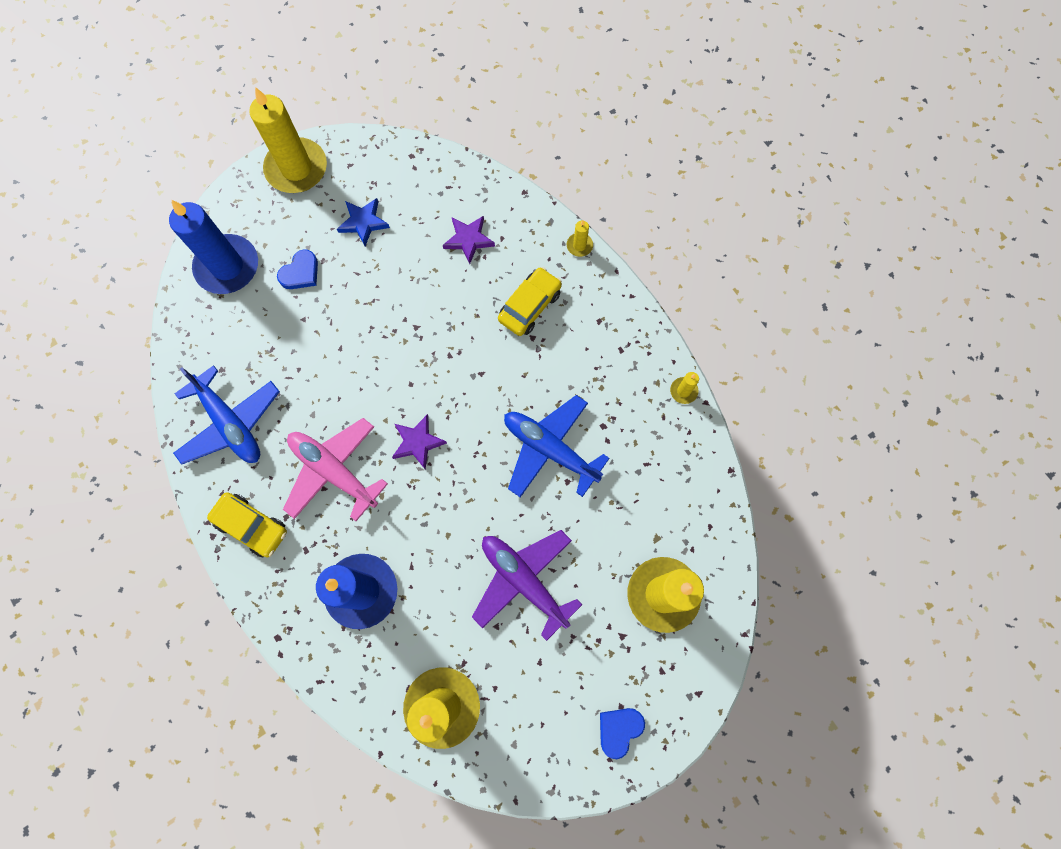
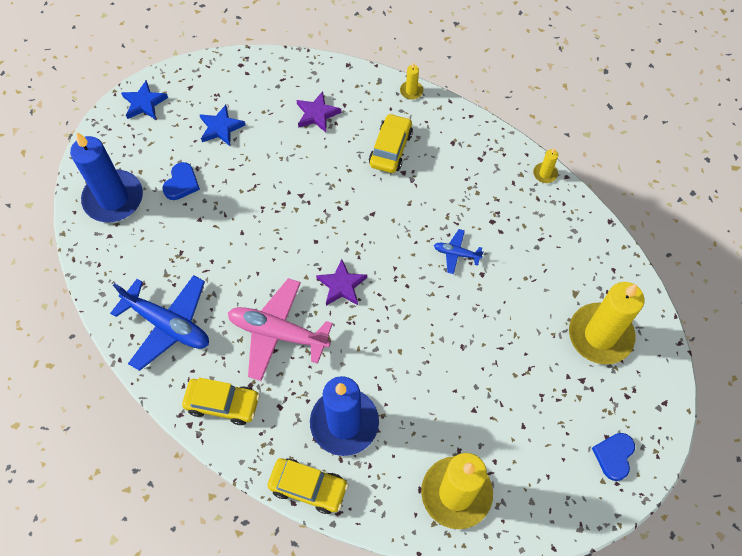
camera: 20 degrees left, 10 degrees down
yellow candle [249,87,327,193] -> blue star [121,80,168,120]
purple plane [472,530,582,641] -> none
blue plane [504,395,610,497] -> blue plane [434,229,484,274], size x0.48
none -> yellow car [268,458,349,514]

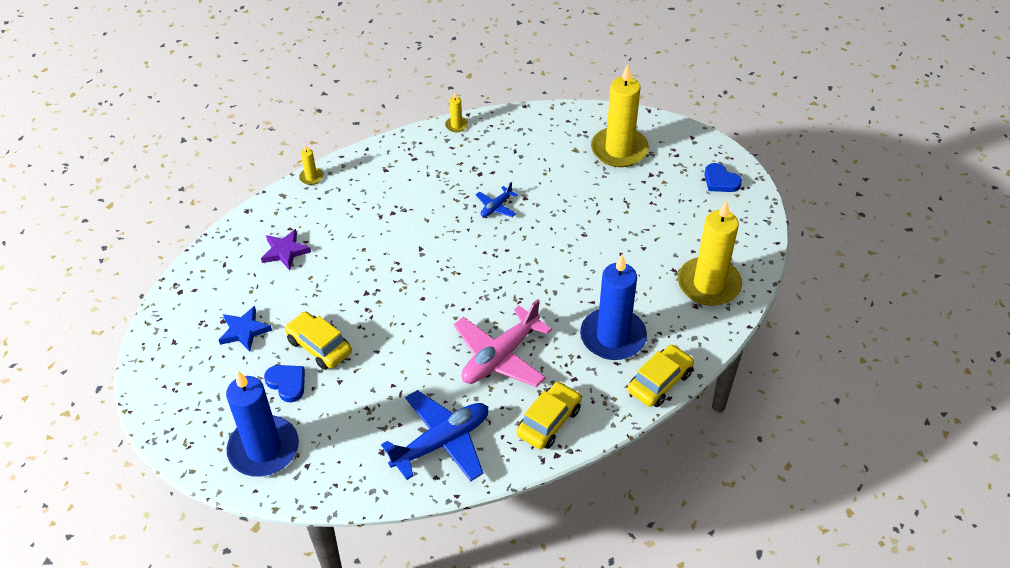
camera: 65 degrees left, 15 degrees down
blue star [121,80,168,120] -> none
purple star [316,259,367,306] -> none
yellow car [369,113,413,173] -> yellow car moved to [285,312,352,370]

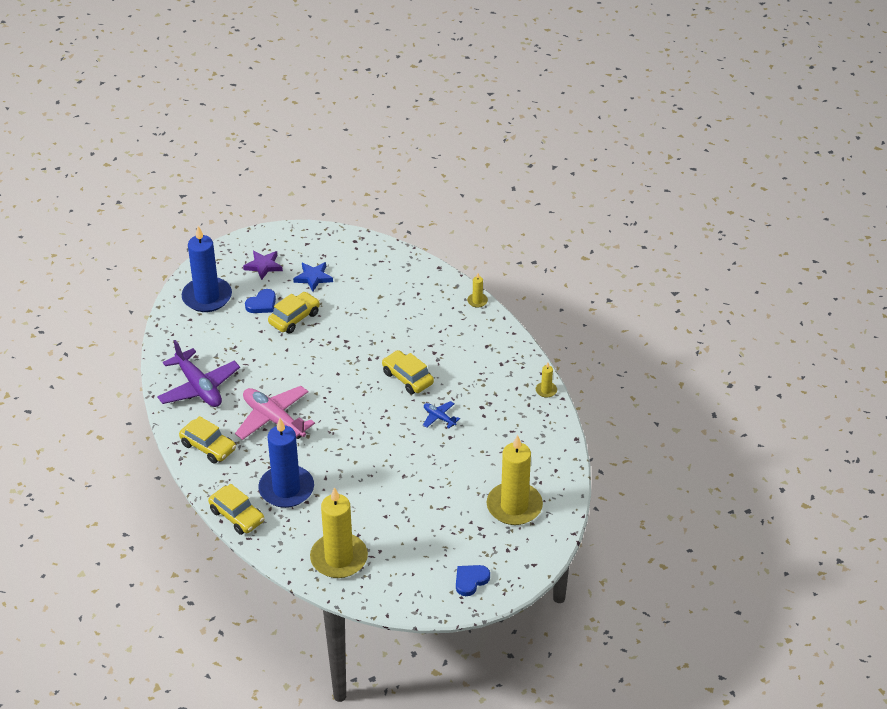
camera: 90 degrees right, 5 degrees down
purple star [261,229,311,270] -> purple star moved to [243,251,283,280]
blue plane [381,390,488,481] -> purple plane [157,340,240,407]
none -> yellow car [382,350,434,394]

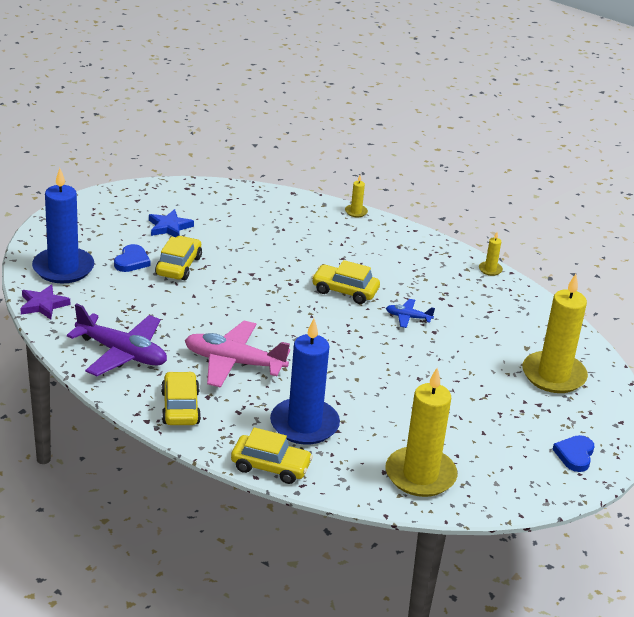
camera: 30 degrees left, 10 degrees down
yellow car [179,416,236,464] -> yellow car turned 105 degrees counterclockwise [161,371,201,425]
purple star [243,251,283,280] -> purple star moved to [20,285,70,319]

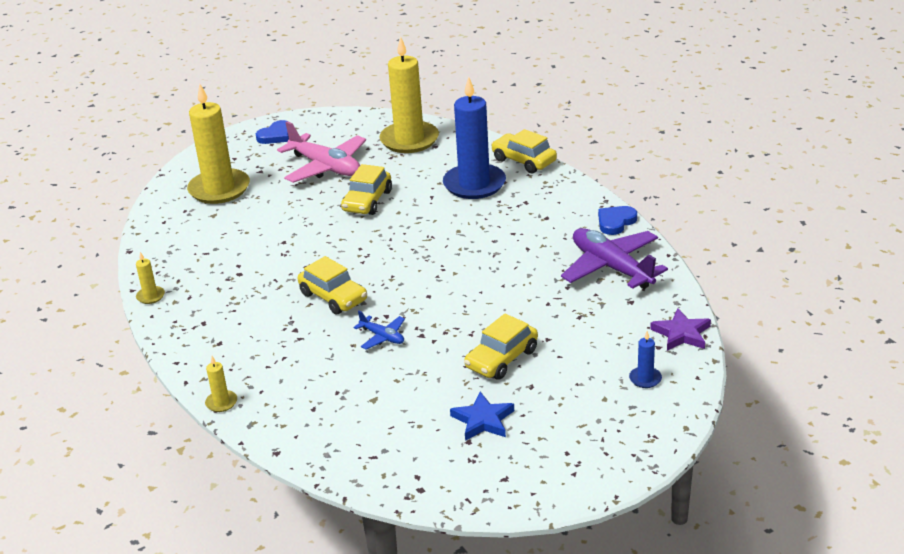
camera: 150 degrees left, 0 degrees up
blue candle [32,168,94,284] -> blue candle [629,331,662,388], size x0.41
blue heart [114,244,150,272] -> blue heart moved to [598,206,637,235]
yellow car [161,371,201,425] -> yellow car moved to [341,164,392,215]
pink plane [185,321,290,388] -> pink plane moved to [277,121,366,183]
blue plane [386,299,435,328] -> blue plane moved to [354,311,405,350]

